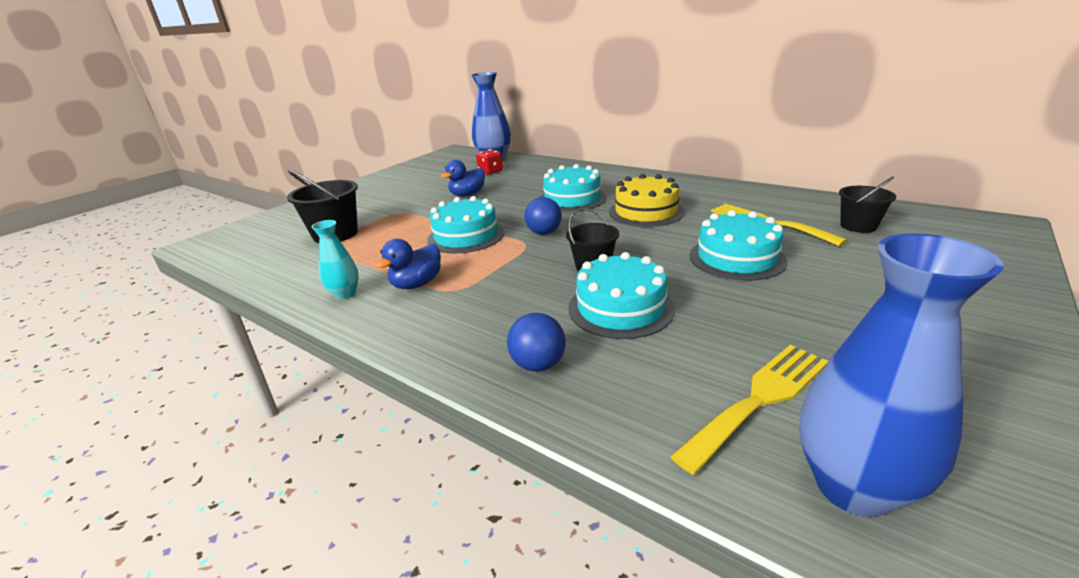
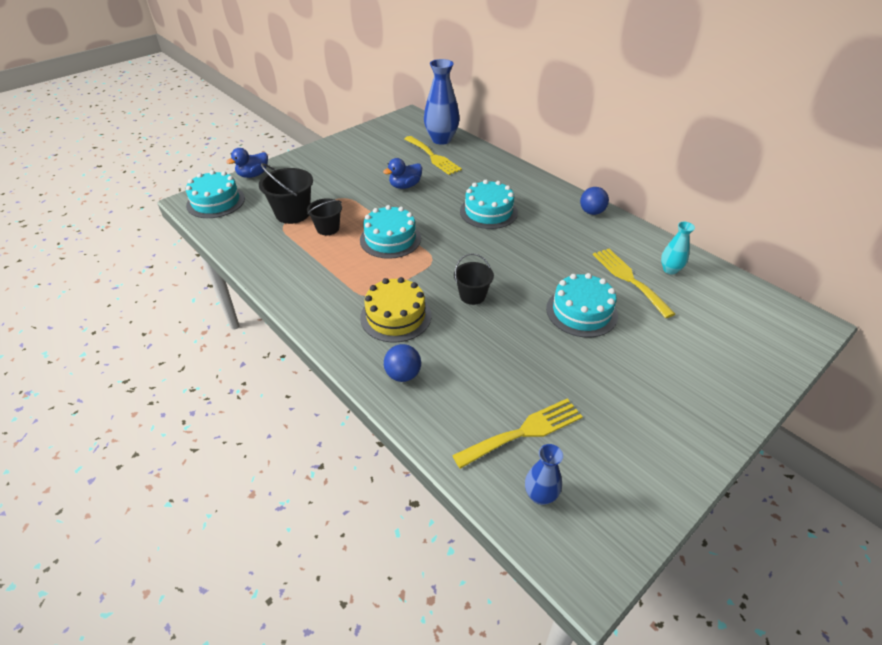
camera: 10 degrees right, 15 degrees up
turquoise vase [311,220,359,299] -> turquoise vase moved to [661,222,695,275]
blue duck [375,239,441,289] -> blue duck moved to [226,148,268,178]
red dice [476,149,503,175] -> yellow fork [405,136,462,175]
blue ball [524,197,562,235] -> blue ball moved to [580,187,609,215]
turquoise cake [568,252,675,339] -> turquoise cake moved to [186,170,245,218]
yellow cake [609,174,684,227] -> yellow cake moved to [360,277,431,343]
blue vase [799,233,1004,517] -> blue vase [525,444,563,505], size x0.53
black bucket [839,176,896,233] -> black bucket moved to [307,198,342,235]

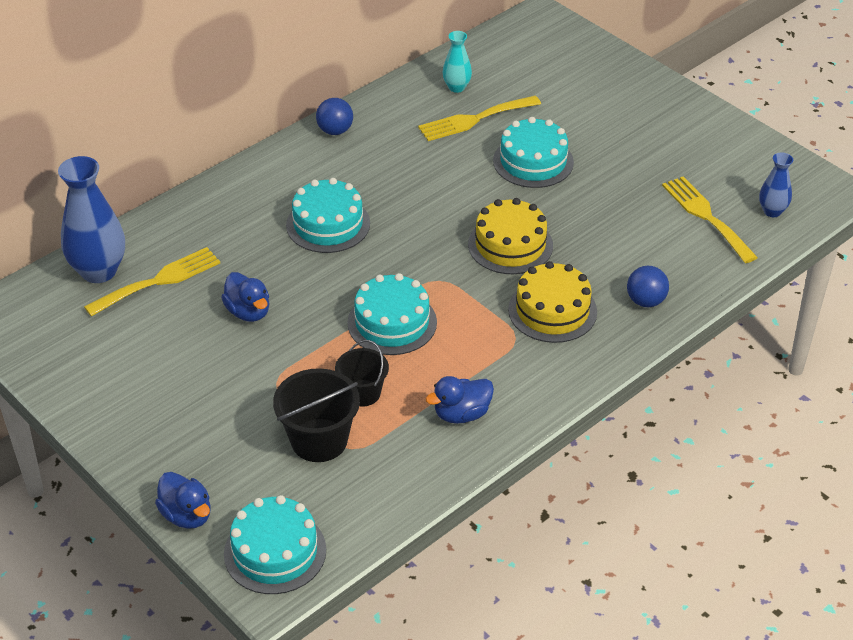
camera: 90 degrees left, 0 degrees up
black bucket [454,253,494,305] -> yellow cake [468,198,553,274]
none -> blue duck [426,376,494,424]

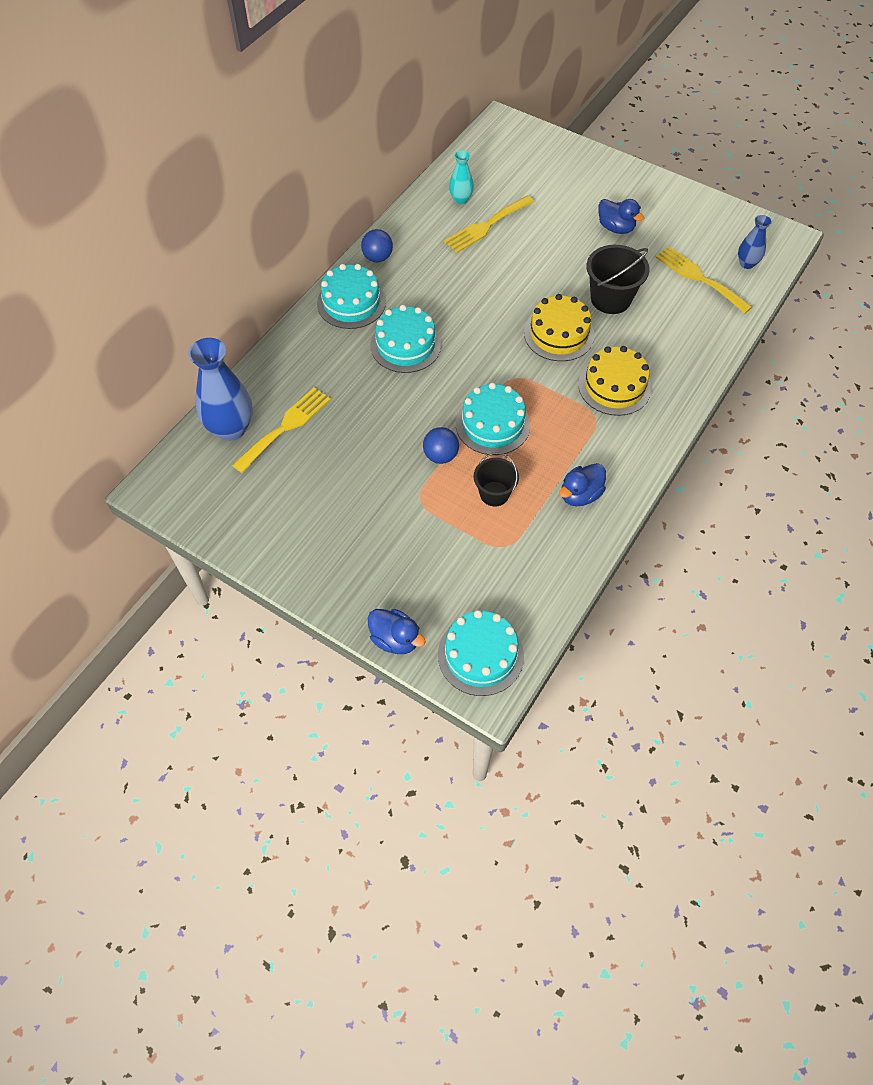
camera: 15 degrees left, 15 degrees up
blue duck [221,272,270,322] -> blue duck moved to [598,199,644,234]
black bucket [273,368,360,462] -> black bucket moved to [586,245,650,314]
turquoise cake [493,117,574,188] -> turquoise cake moved to [317,264,386,329]
blue ball [627,266,669,307] -> blue ball moved to [423,427,459,464]

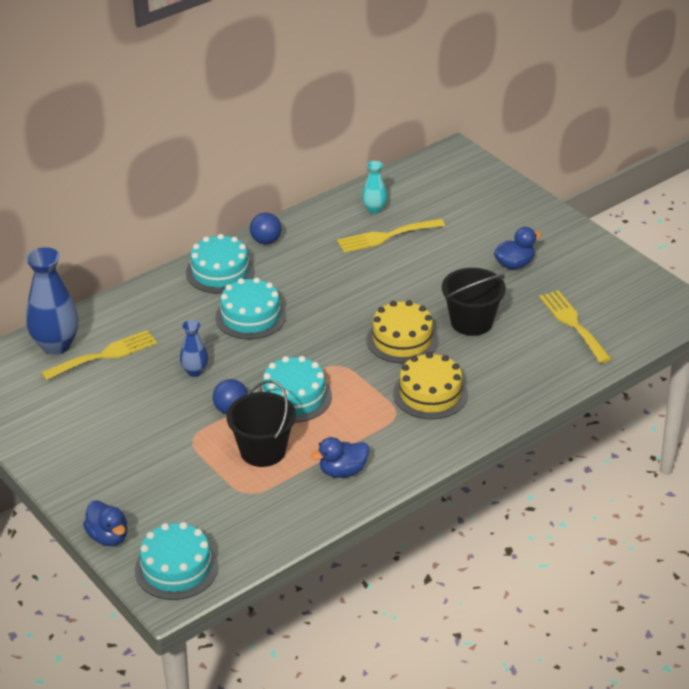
camera: 20 degrees right, 20 degrees down
black bucket [474,452,519,507] -> black bucket [226,380,296,467], size x1.55
blue duck [598,199,644,234] -> blue duck turned 90 degrees counterclockwise [494,227,541,269]
blue vase [738,215,772,269] -> blue vase moved to [180,320,208,377]

